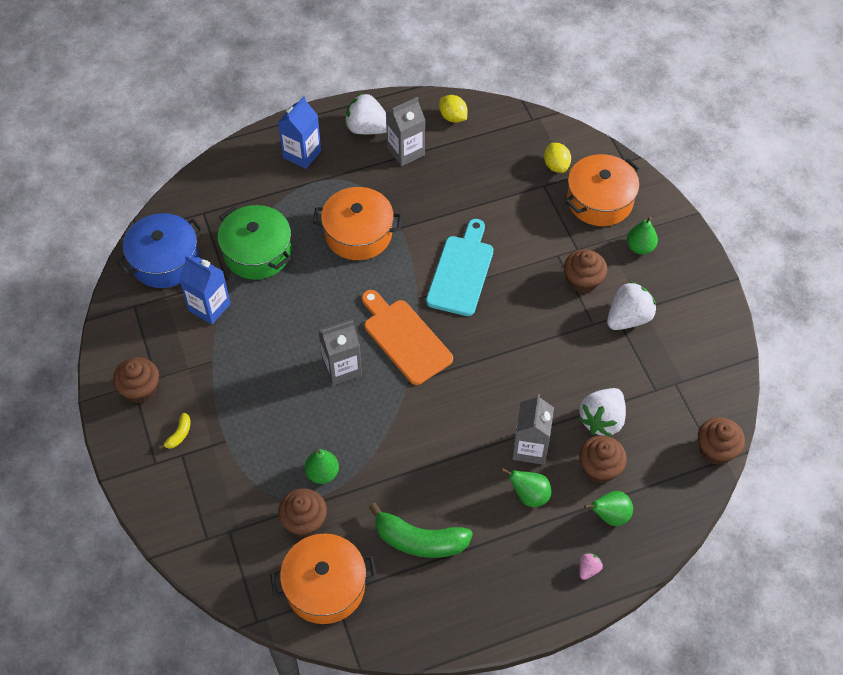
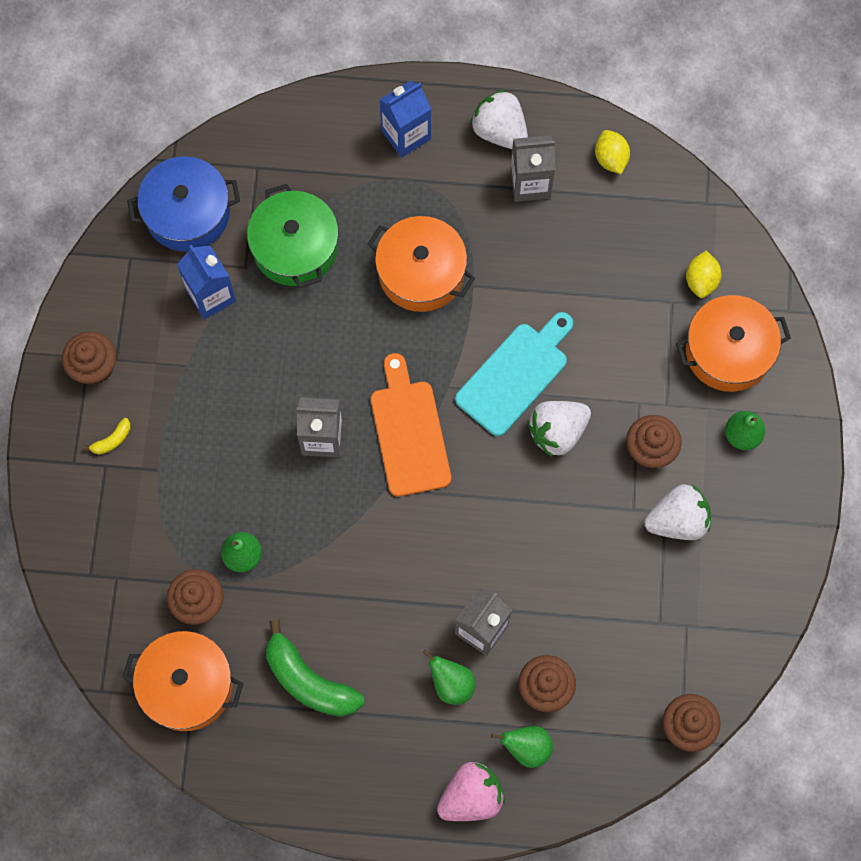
camera: 25 degrees right, 15 degrees up
white strawberry [578,388,626,437] -> white strawberry moved to [528,401,591,457]
pink strawberry [579,553,603,580] -> pink strawberry [437,762,505,821], size x2.14

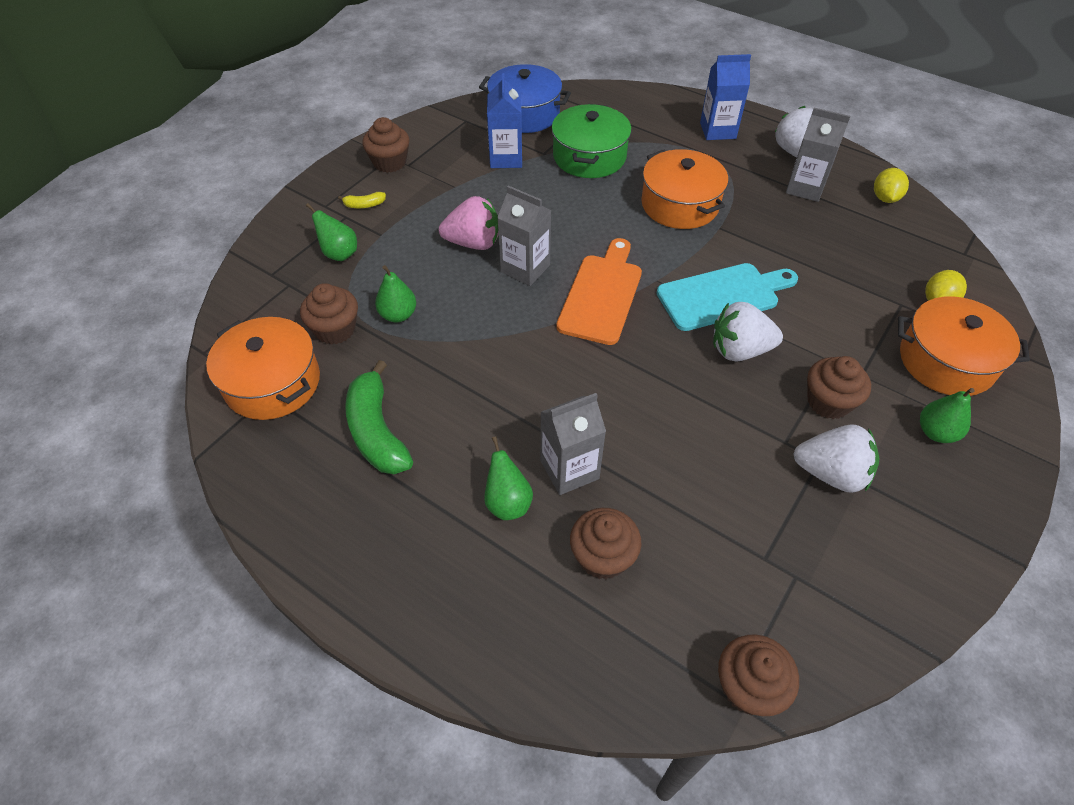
camera: 30 degrees right, 20 degrees down
pink strawberry [437,762,505,821] -> pink strawberry moved to [439,196,499,250]
green pear [491,726,553,768] -> green pear moved to [306,203,357,261]

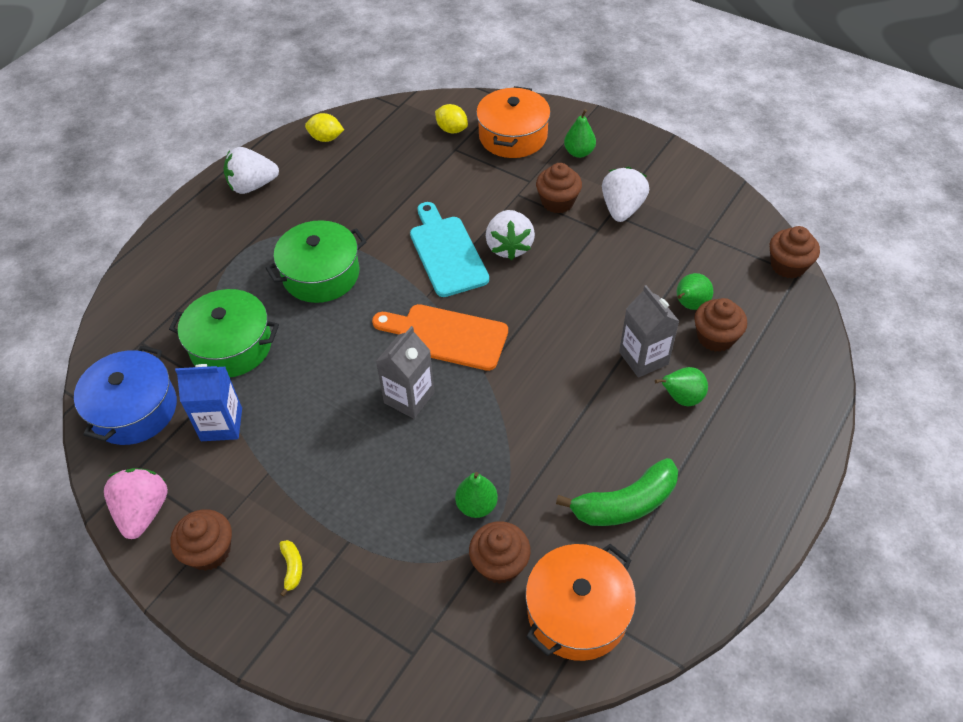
camera: 90 degrees left, 0 degrees up
green pear [306,203,357,261] -> green pear moved to [677,273,713,310]
pink strawberry [439,196,499,250] -> pink strawberry moved to [104,468,168,539]
orange pot [641,149,728,229] -> green pot [266,220,367,303]
blue carton [700,54,751,140] -> none
grey carton [786,108,850,202] -> none

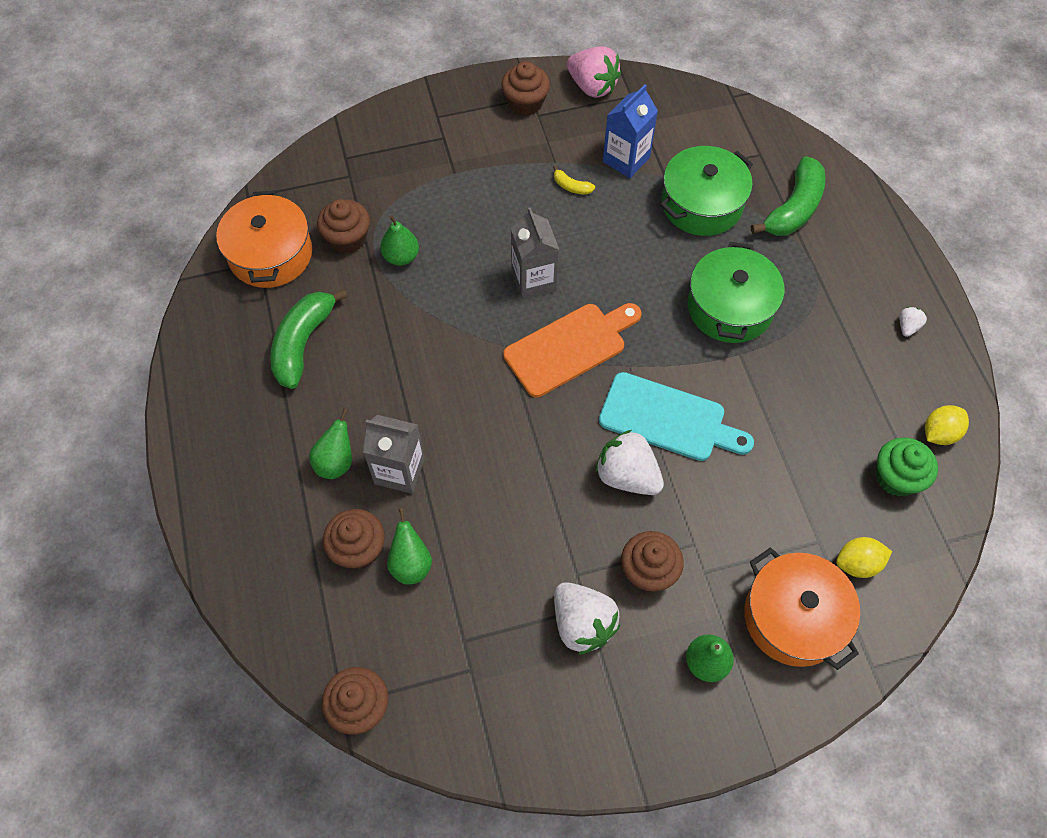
camera: 130 degrees right, 10 degrees up
blue pot [74,346,177,445] -> none
white strawberry [224,147,279,194] -> white strawberry [900,307,927,337], size x0.47
yellow banana [279,540,302,597] -> yellow banana moved to [553,165,595,195]
none -> green banana [751,156,825,236]
none -> green cupcake [876,437,938,497]

